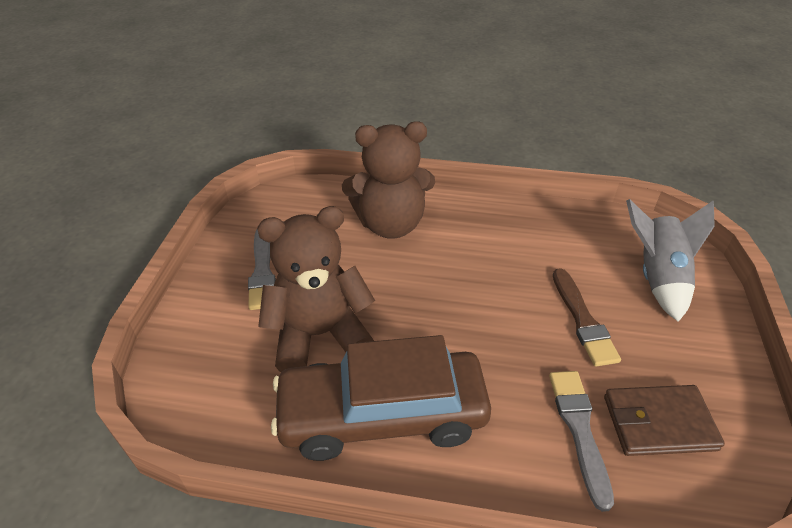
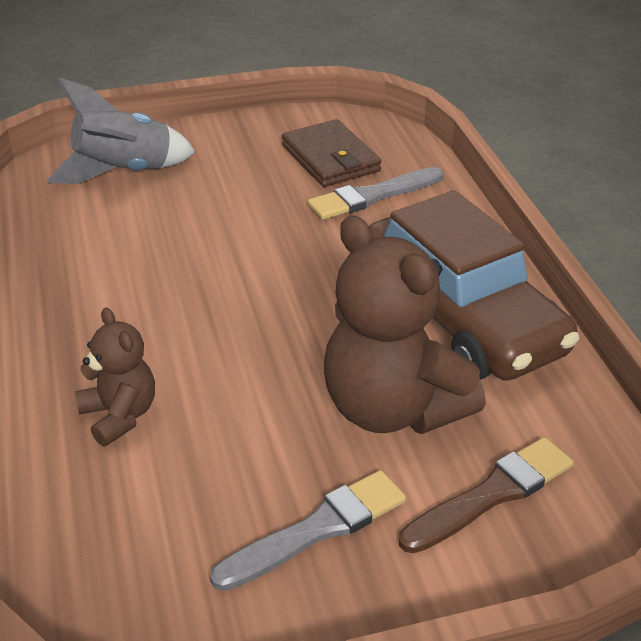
camera: 115 degrees left, 5 degrees down
brown teddy bear [342,121,435,239] -> brown teddy bear [75,307,155,446], size x0.54
brown brush [553,268,621,367] -> brown brush moved to [399,437,574,553]

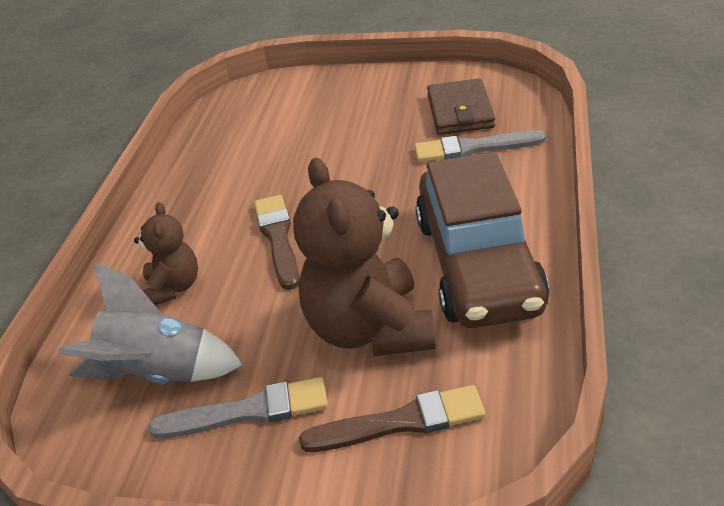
camera: 30 degrees right, 0 degrees up
grey rocket [46,77,195,184] -> grey rocket moved to [58,263,243,383]
none -> brown brush [254,195,300,290]

